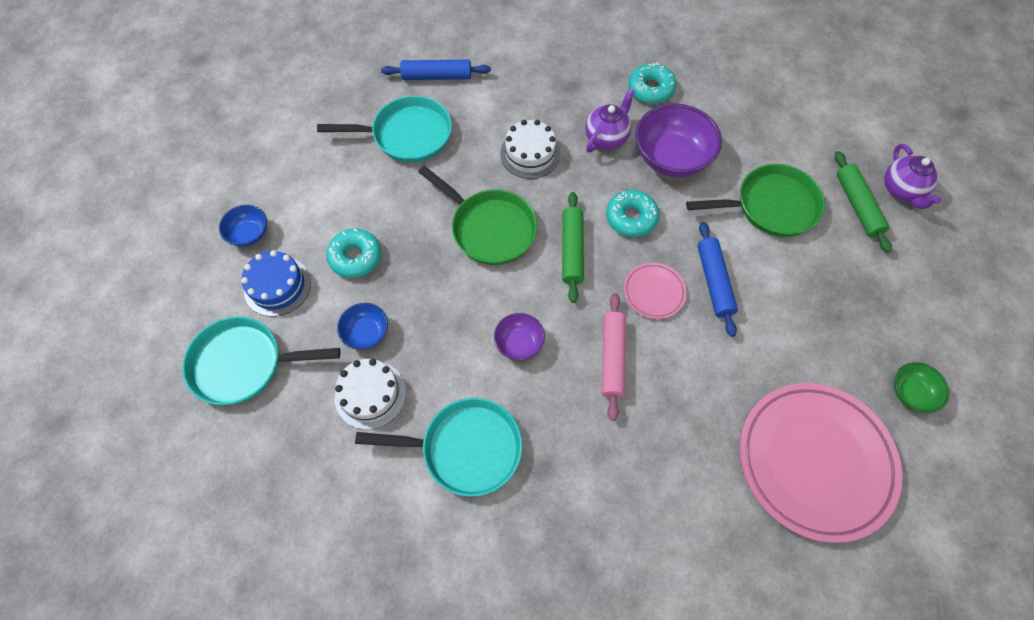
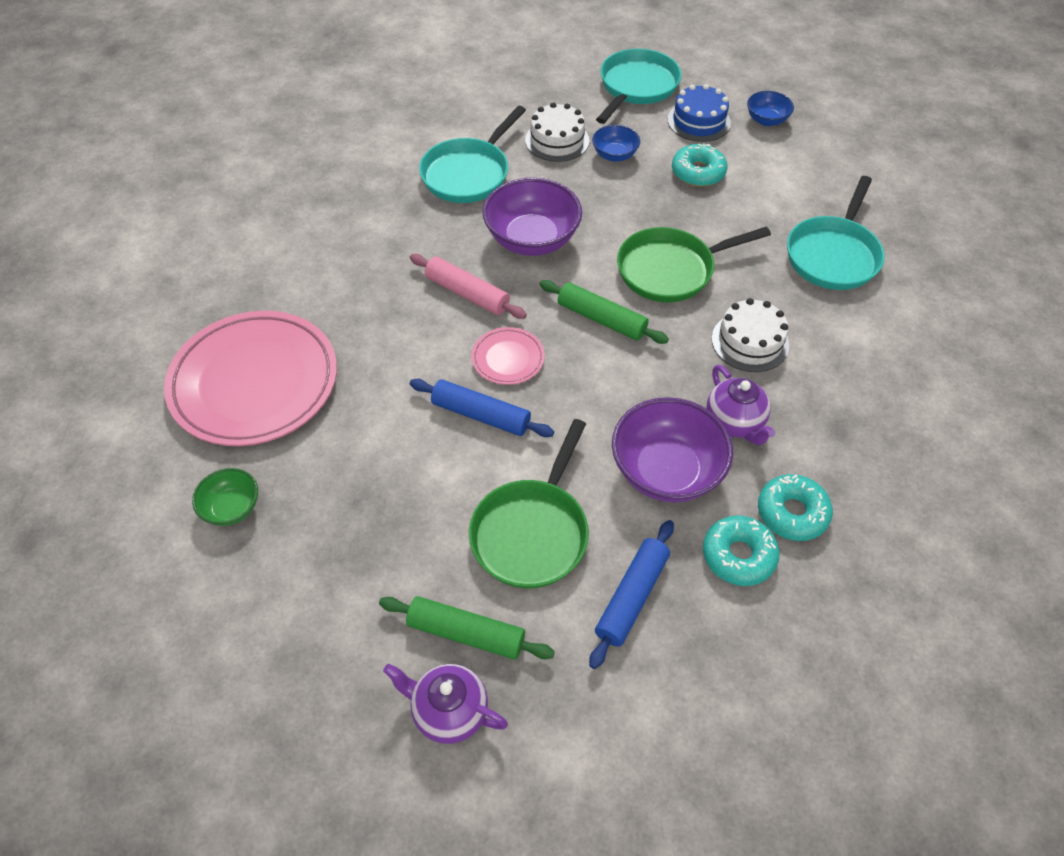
camera: 120 degrees right, 10 degrees down
blue rolling pin [381,60,491,80] -> blue rolling pin moved to [589,520,674,669]
purple bowl [494,313,545,360] -> purple bowl [483,178,582,256], size x1.89
turquoise donut [606,190,659,237] -> turquoise donut moved to [703,516,780,586]

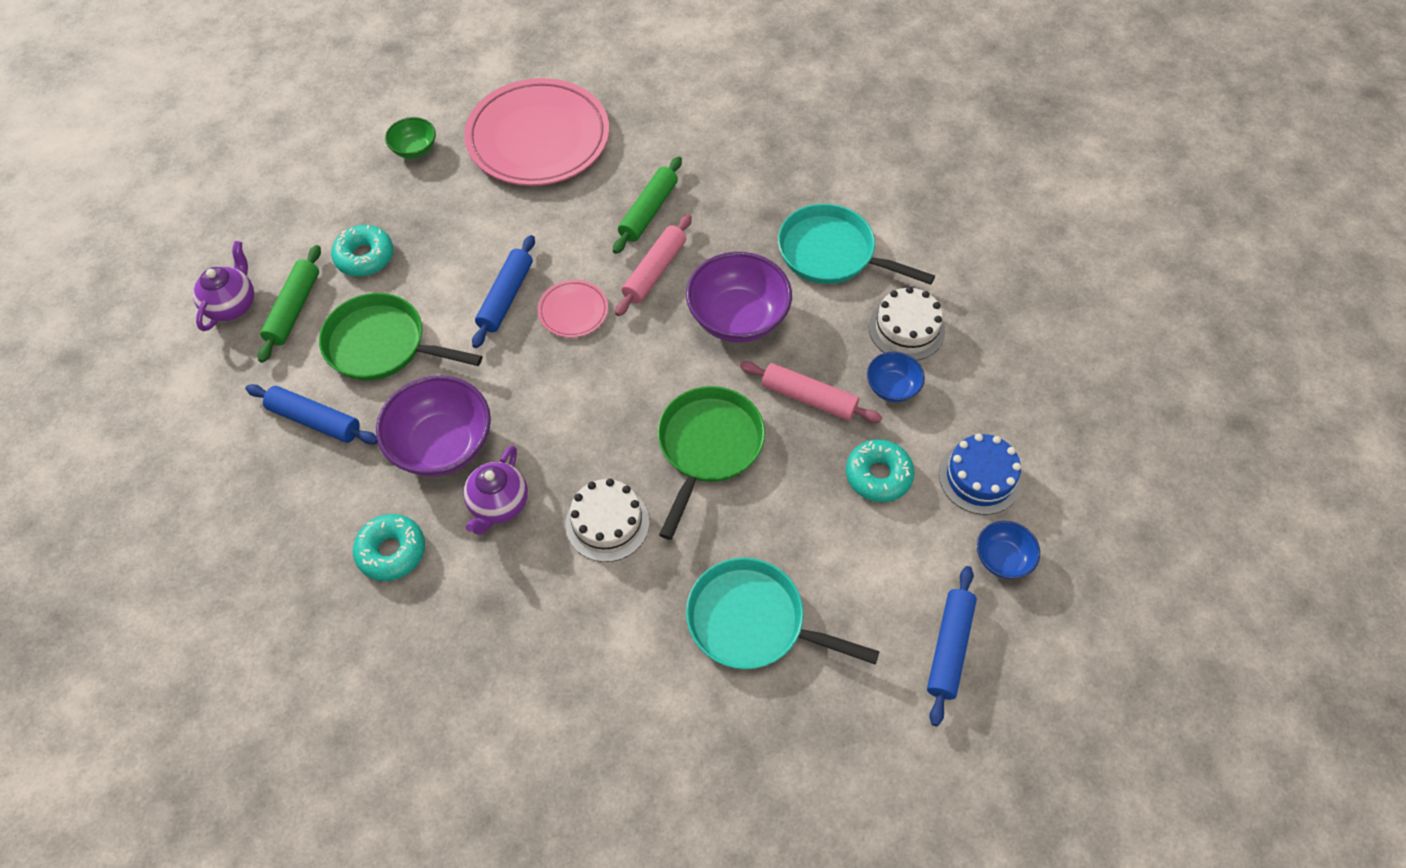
camera: 85 degrees right, 5 degrees up
green rolling pin [539,280,669,344] -> green rolling pin moved to [613,156,682,254]
turquoise pan [596,49,682,124] -> none
green pan [617,227,771,302] -> green pan turned 45 degrees clockwise [657,386,765,540]
turquoise donut [703,516,780,586] -> turquoise donut moved to [331,225,393,277]
purple teapot [706,365,776,445] -> purple teapot turned 45 degrees counterclockwise [463,445,528,535]
none -> pink rolling pin [740,361,882,423]
none -> blue rolling pin [927,566,977,726]

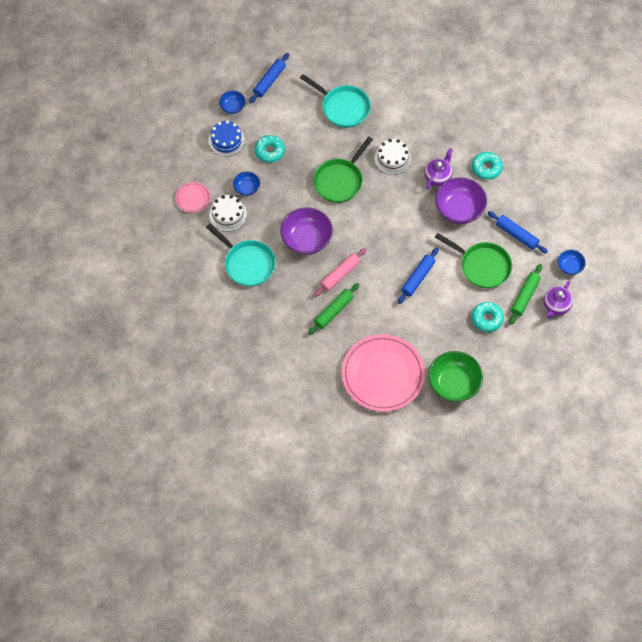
camera: 165 degrees left, 5 degrees up
green bowl [385,117,436,159] -> green bowl [428,351,483,402], size x1.89
pink plate [537,280,608,338] -> pink plate moved to [175,182,210,213]
pink rolling pin [740,361,882,423] -> none
none -> blue bowl [558,250,586,275]

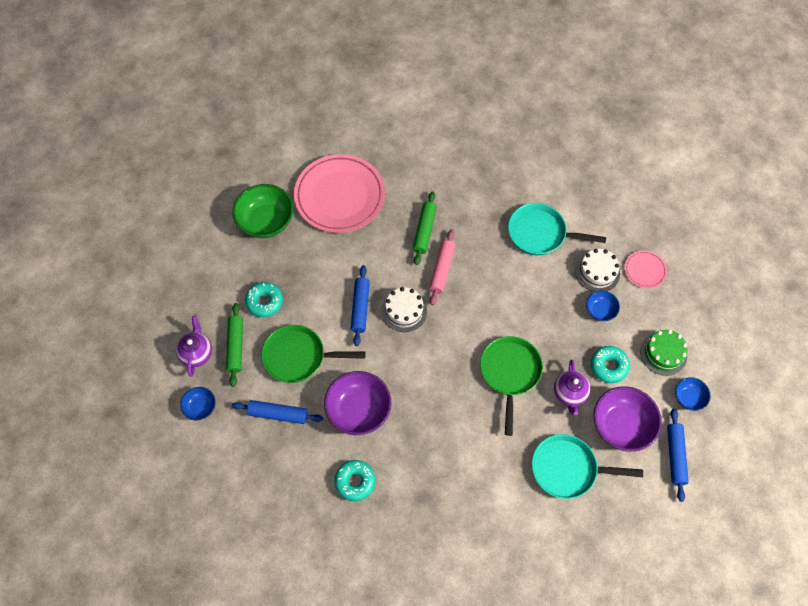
camera: 150 degrees right, 0 degrees up
blue cake [208,120,245,156] -> green cake [640,330,688,376]
purple bowl [280,207,333,255] -> purple bowl moved to [593,386,662,452]
white cake [374,139,411,175] -> white cake moved to [381,287,427,332]
purple teapot [424,148,453,190] -> purple teapot moved to [554,360,591,415]

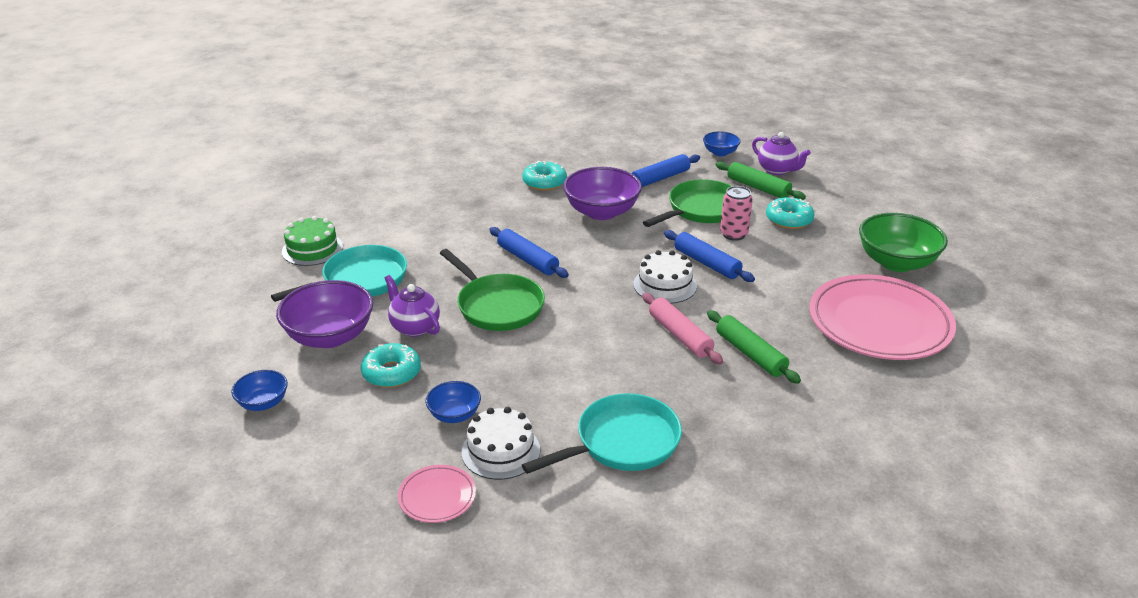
camera: 135 degrees right, 30 degrees down
green cake [640,330,688,376] -> green cake moved to [282,216,343,266]
blue rolling pin [667,408,689,502] -> blue rolling pin moved to [489,227,569,278]
none -> pink can [720,186,753,241]

